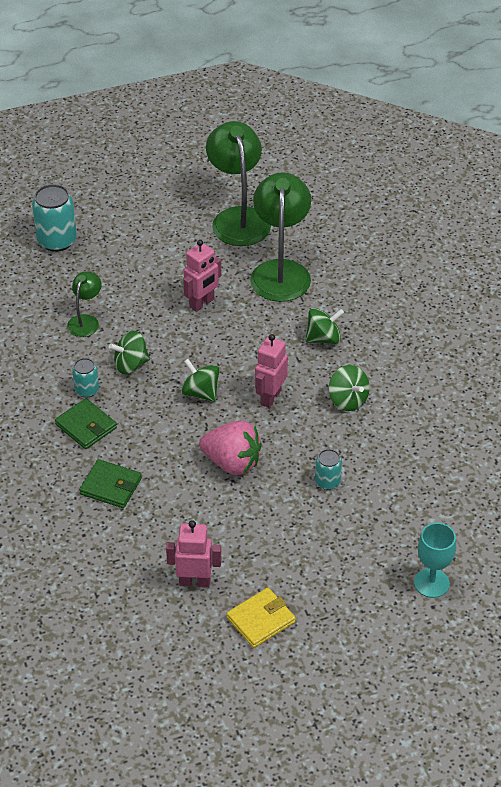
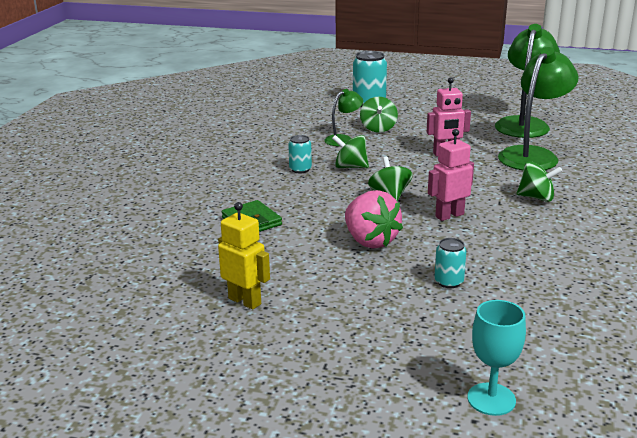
camera: 35 degrees right, 20 degrees down
green wallet [55,398,117,449] -> none
pink robot [166,520,221,588] -> yellow robot [218,202,270,310]
yellow wallet [227,588,296,648] -> none
green spinning top [329,365,370,411] -> green spinning top moved to [360,97,398,133]

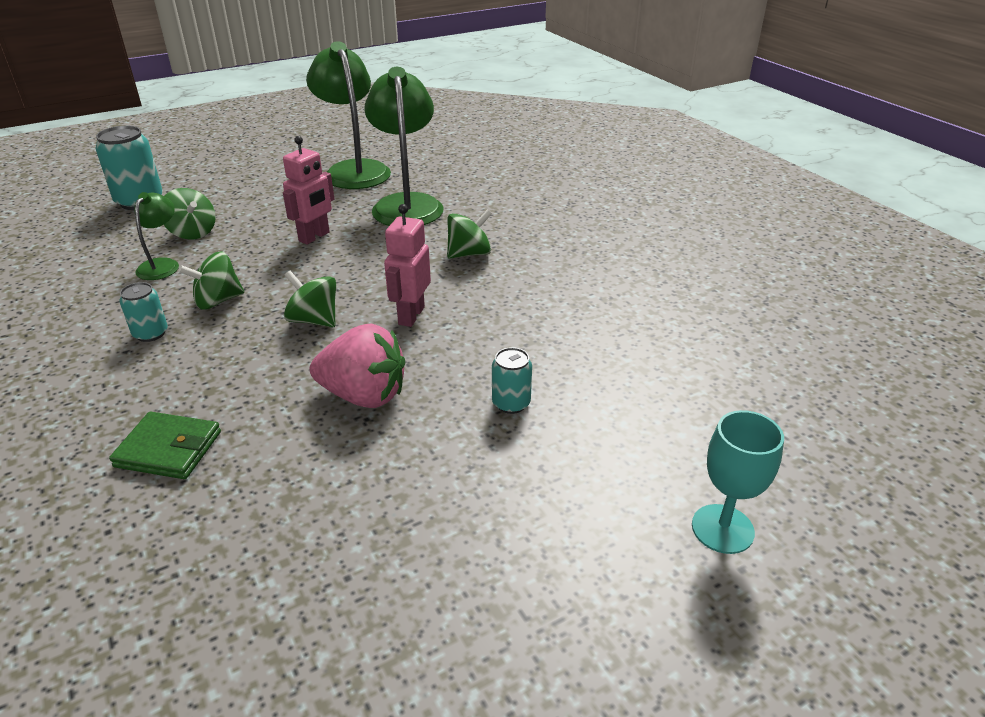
camera: 45 degrees left, 10 degrees up
yellow robot [218,202,270,310] -> none

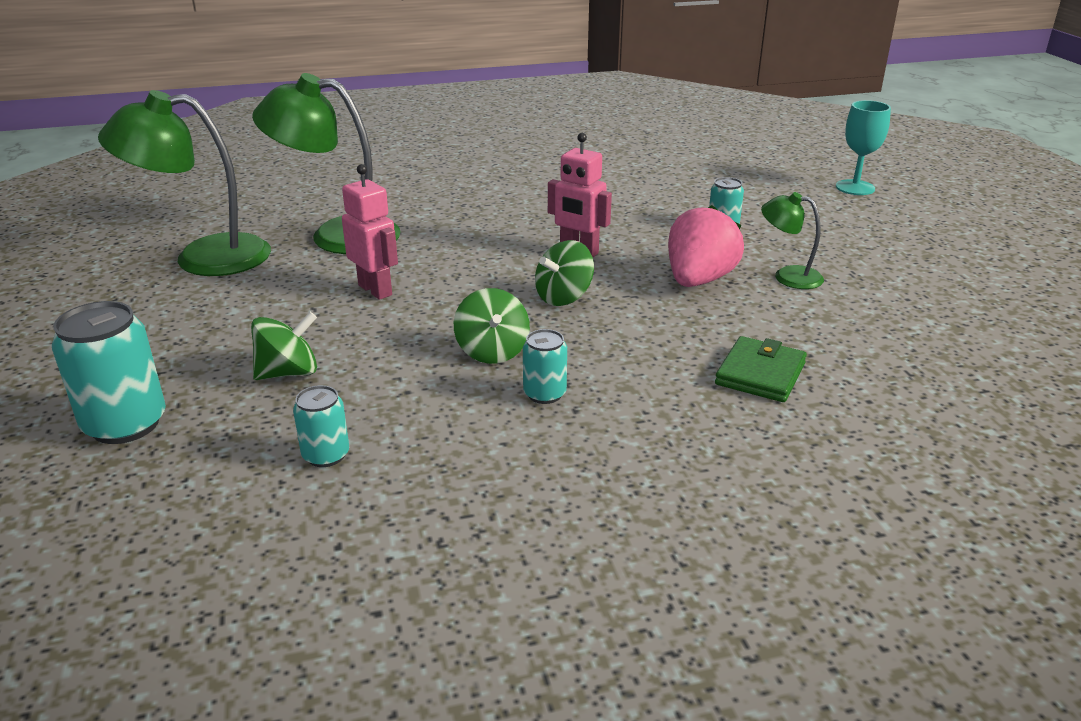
camera: 75 degrees left, 5 degrees down
green lamp [134,192,179,280] -> green lamp moved to [761,192,824,289]
green spinning top [447,209,492,259] -> none
none -> turquoise can [293,385,349,467]

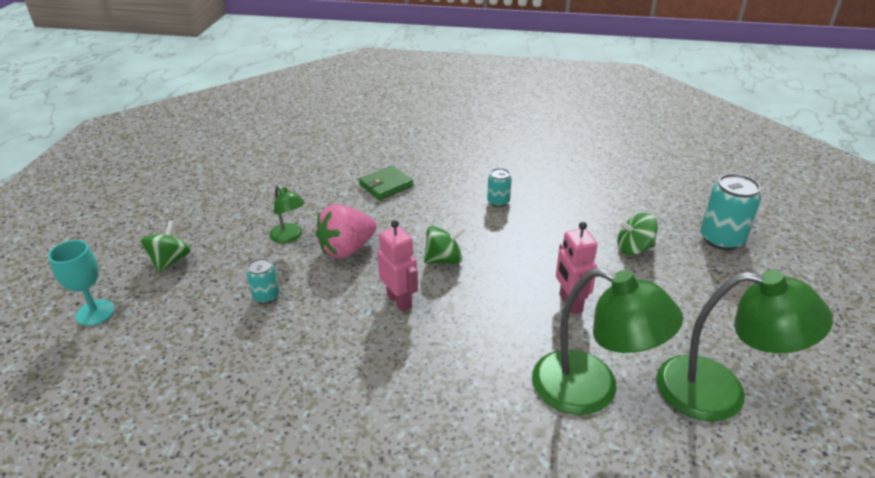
camera: 155 degrees left, 5 degrees up
turquoise can [293,385,349,467] -> none
green spinning top [454,288,530,364] -> green spinning top moved to [140,221,191,273]

